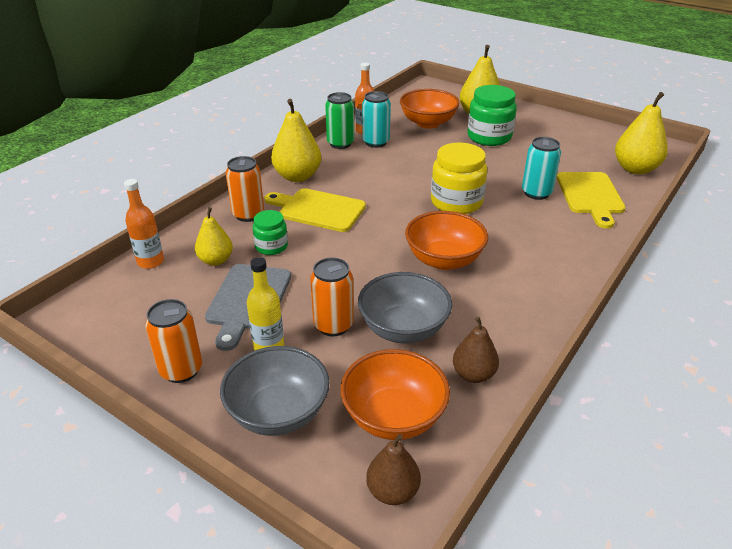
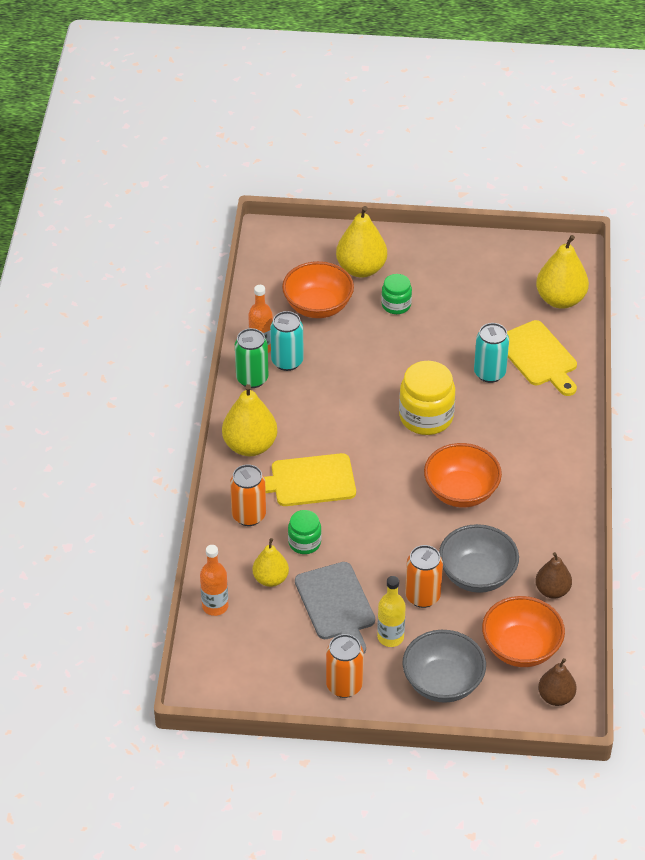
camera: 30 degrees left, 10 degrees up
green jar [467,85,517,146] -> green jar [381,274,412,314], size x0.57

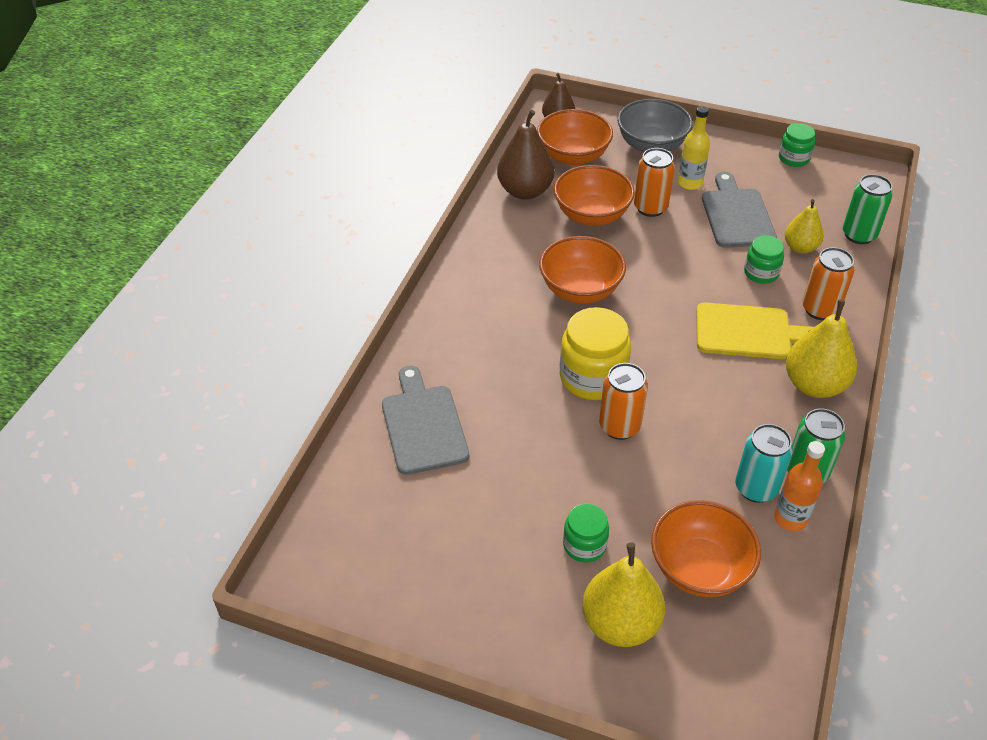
camera: 165 degrees left, 0 degrees up
orange bottle [200,545,229,616] -> green can [842,174,893,244]
orange can [326,634,364,698] -> orange can moved to [599,363,648,440]
grey bowl [439,524,519,593] -> orange bowl [554,165,635,226]
turquoise can [474,323,509,383] -> none
yellow cutting board [507,320,577,396] -> grey cutting board [382,366,469,475]
brown pear [535,552,572,599] -> brown pear [497,110,554,200], size x1.61
yellow pear [536,235,589,309] -> none
none -> green jar [779,123,815,167]

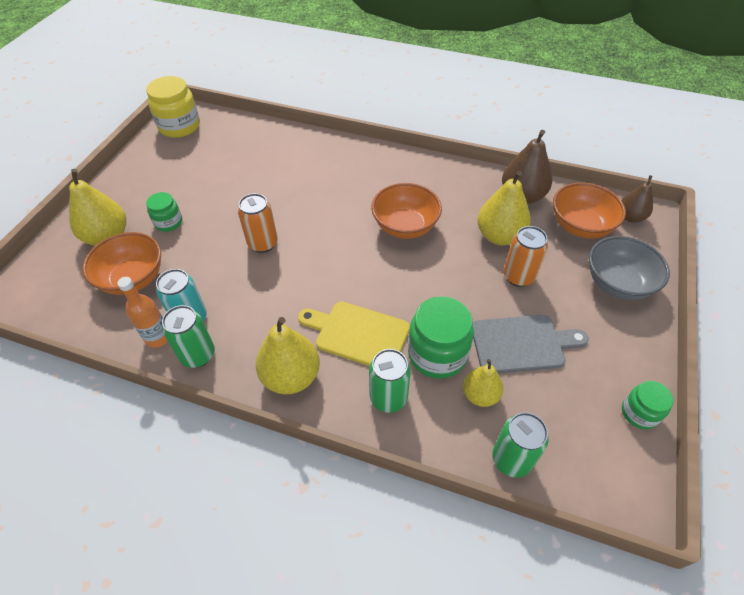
camera: 90 degrees right, 5 degrees up
grey cutting board [382,366,469,475] -> none
orange bowl [554,165,635,226] -> yellow pear [477,171,531,246]
yellow jar [560,307,631,400] -> yellow jar moved to [146,76,200,138]
yellow bottle [678,106,710,190] -> none
yellow cutting board [696,303,814,359] -> yellow cutting board turned 105 degrees clockwise [298,301,410,366]
green jar [744,235,784,284] -> green jar [408,296,474,379], size x1.75
orange can [802,247,854,320] -> green can [369,349,411,413]

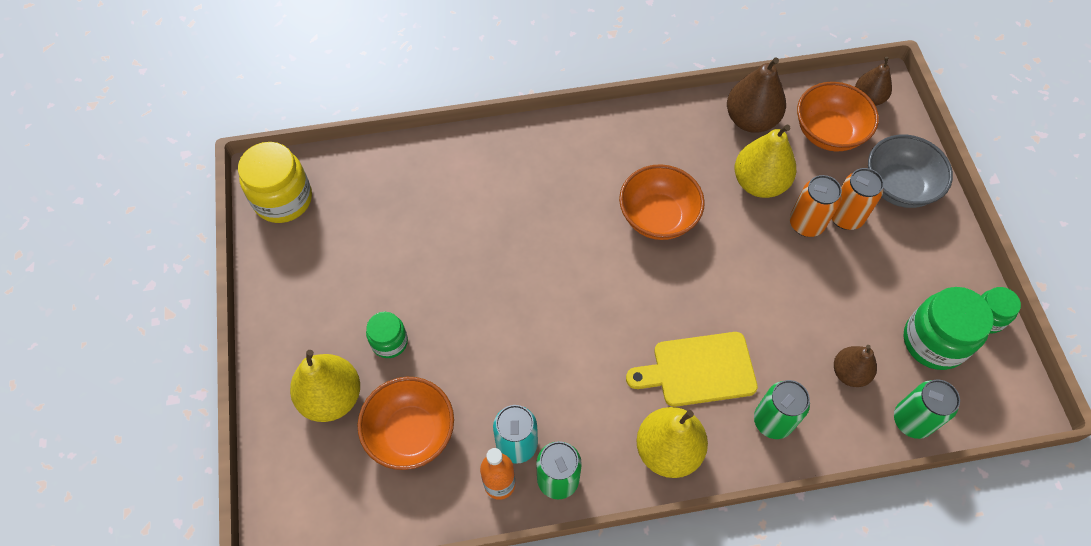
camera: 30 degrees left, 10 degrees up
orange can [238,193,278,253] -> orange can moved to [832,168,884,230]
green jar [408,296,474,379] -> green jar moved to [903,287,994,370]
yellow pear [463,359,504,407] -> brown pear [834,345,877,387]
grey cutting board [472,315,589,373] -> none

